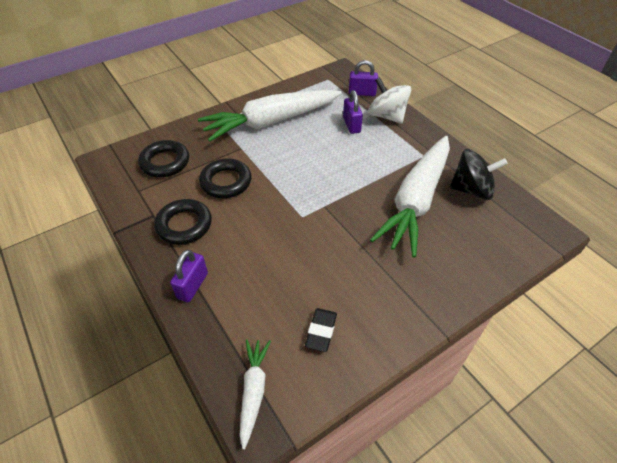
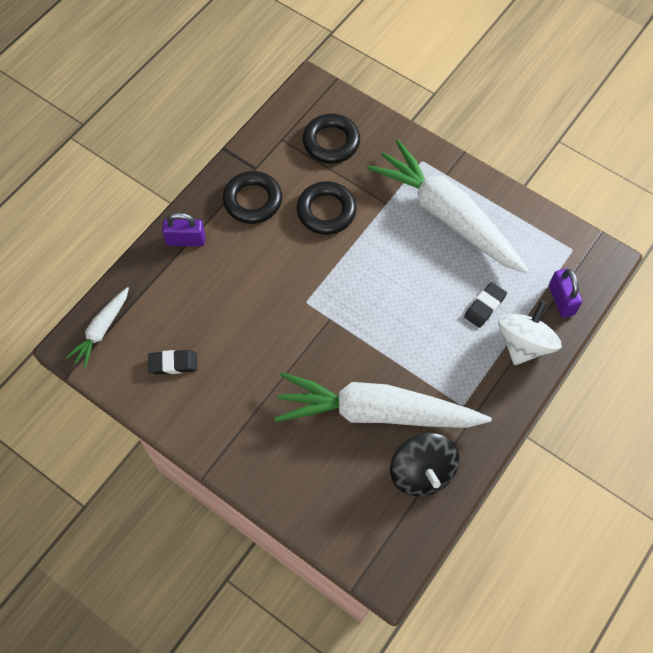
camera: 70 degrees right, 15 degrees up
white carrot [240,339,271,450] -> white carrot turned 135 degrees clockwise [66,287,129,368]
purple padlock [343,90,363,134] -> black eraser [464,282,507,328]

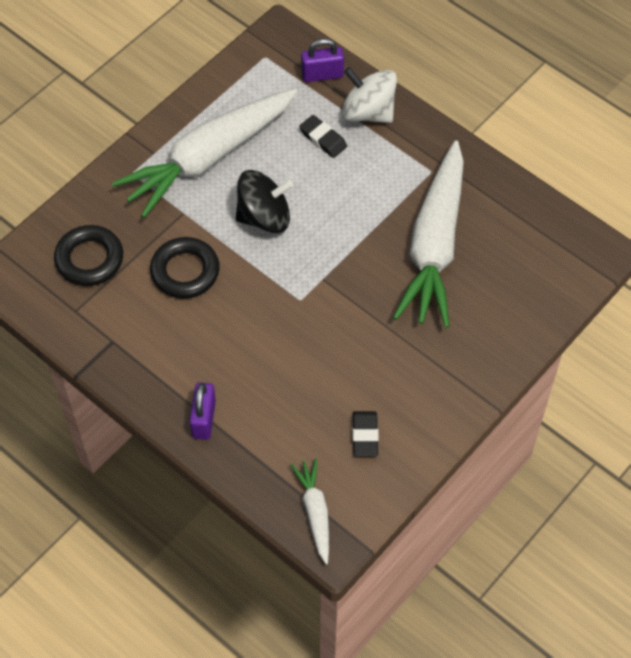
camera: 85 degrees left, 5 degrees down
white carrot [66,287,129,368] -> white carrot turned 135 degrees counterclockwise [290,458,329,565]
black ring [223,171,282,224] -> none
black spinning top [390,433,459,496] -> black spinning top moved to [236,170,293,233]

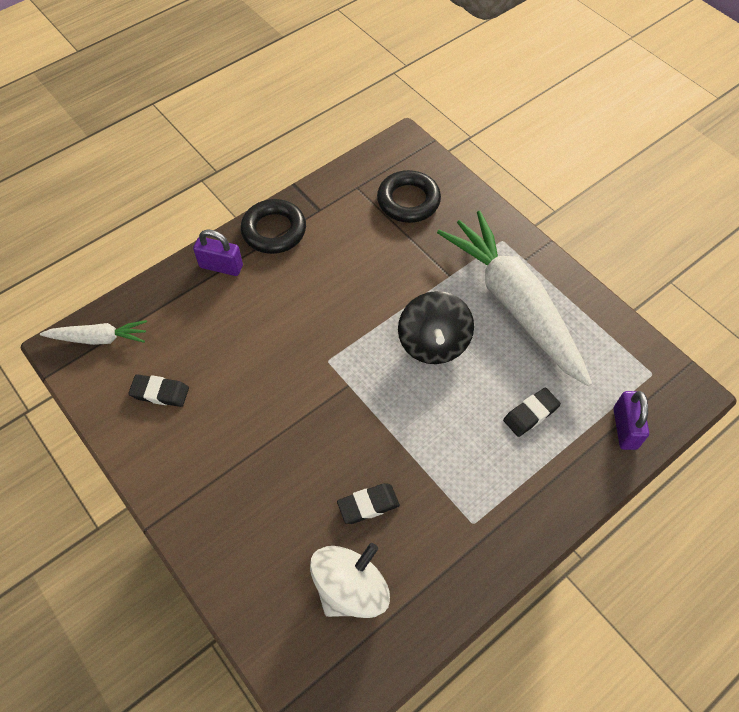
camera: 100 degrees right, 0 degrees up
black ring [150,237,220,299] -> black ring moved to [241,199,306,254]
white spinning top [341,67,397,123] -> white spinning top moved to [310,543,390,618]
white carrot [393,140,464,328] -> black eraser [337,483,400,524]

